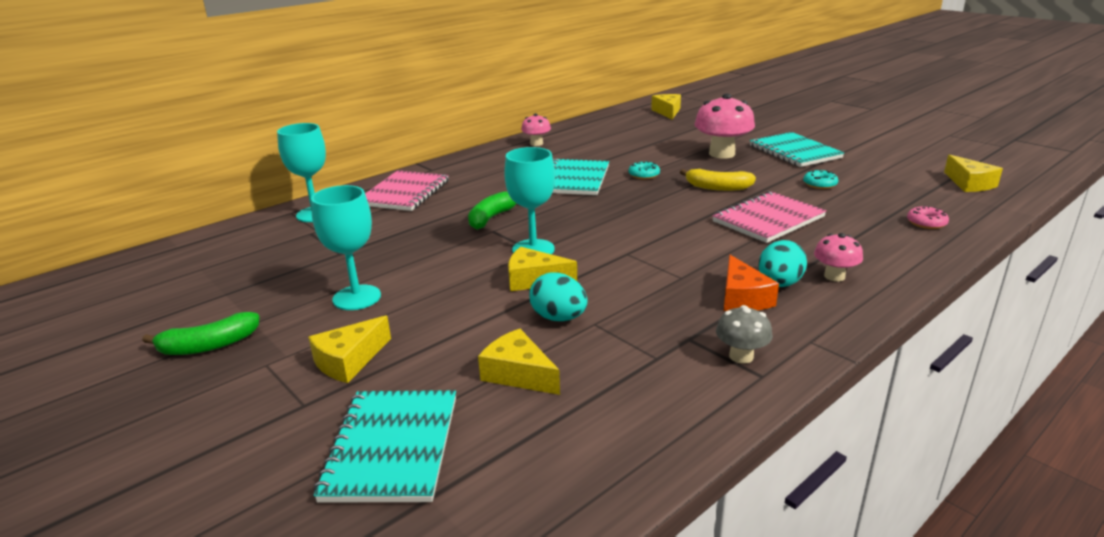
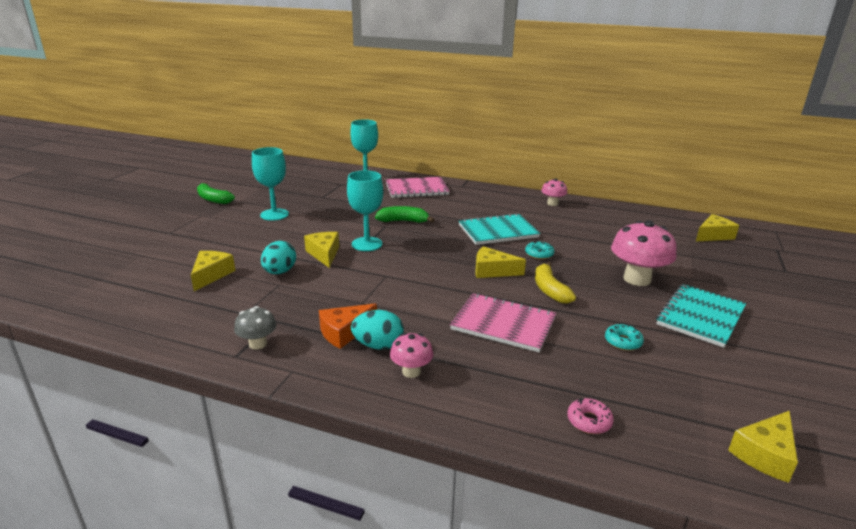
camera: 60 degrees right, 0 degrees up
yellow cheese [308,315,391,383] -> yellow cheese moved to [475,246,526,278]
turquoise notebook [313,390,456,503] -> none

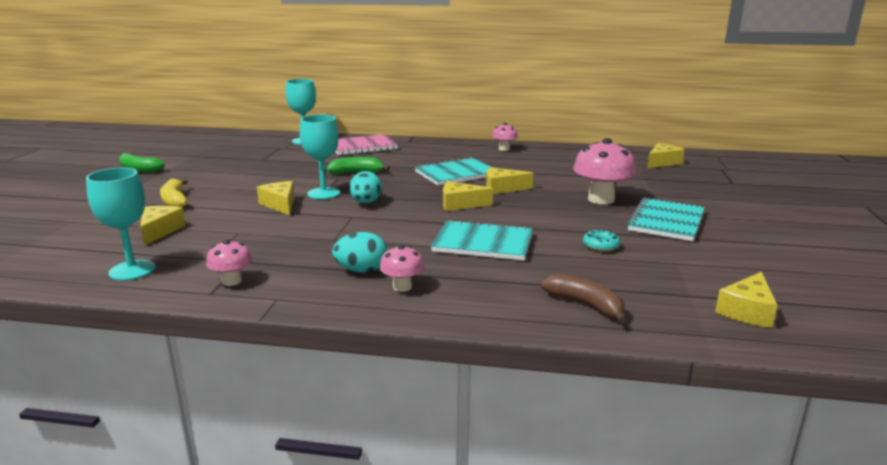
camera: 10 degrees left, 5 degrees down
grey mushroom [234,306,277,349] -> pink mushroom [206,240,252,286]
turquoise goblet [252,147,289,221] -> turquoise goblet moved to [86,168,156,281]
turquoise egg [261,241,296,274] -> turquoise egg moved to [350,171,382,204]
orange cheese [319,303,377,349] -> none
pink notebook [450,293,556,352] -> turquoise notebook [431,219,533,261]
turquoise donut [525,241,555,260] -> yellow cheese [486,167,534,194]
yellow banana [535,262,576,304] -> yellow banana moved to [160,179,188,207]
pink donut [567,398,614,434] -> brown banana [541,274,626,324]

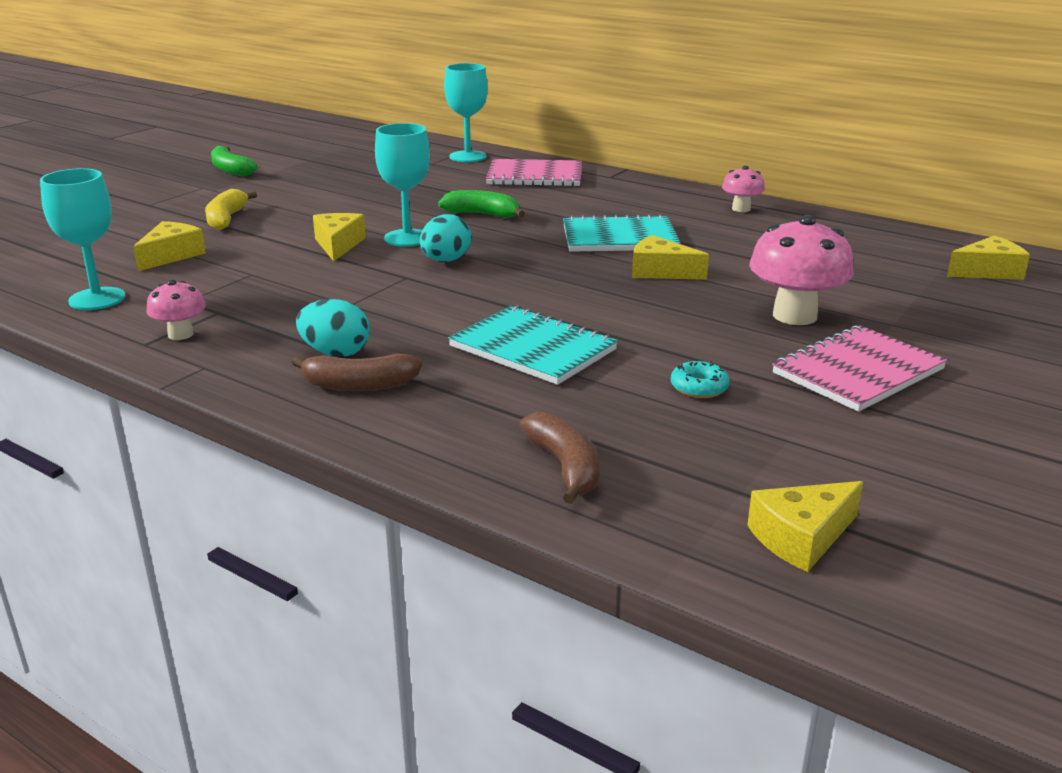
camera: 25 degrees right, 5 degrees up
pink mushroom [379,245,424,292] -> brown banana [291,353,422,391]
yellow cheese [443,181,493,211] -> none
turquoise notebook [627,198,705,241] -> pink notebook [772,325,947,412]

